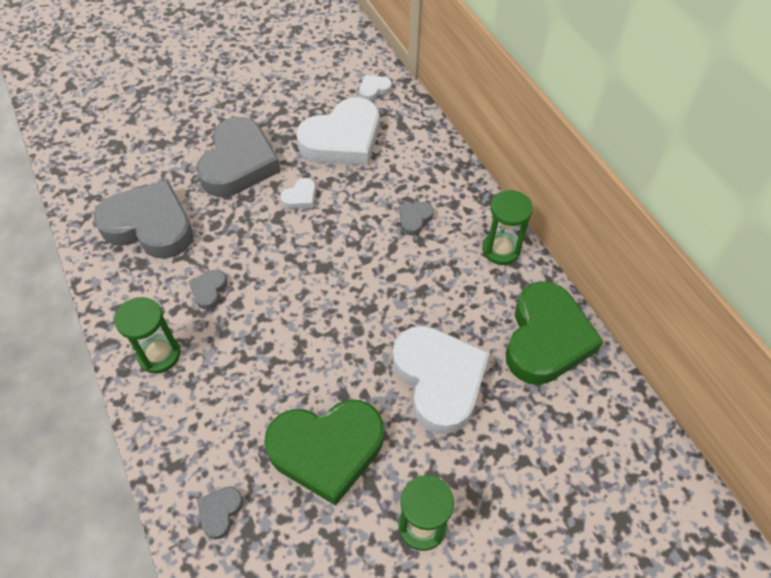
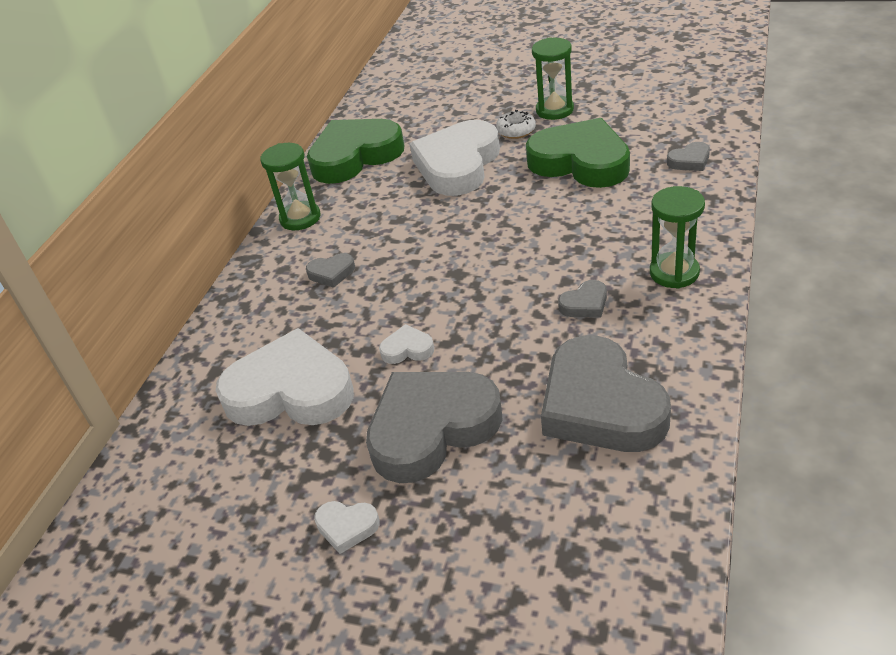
camera: 130 degrees left, 15 degrees down
white heart [359,75,392,101] -> white heart moved to [314,501,380,554]
none -> white donut [496,110,536,139]

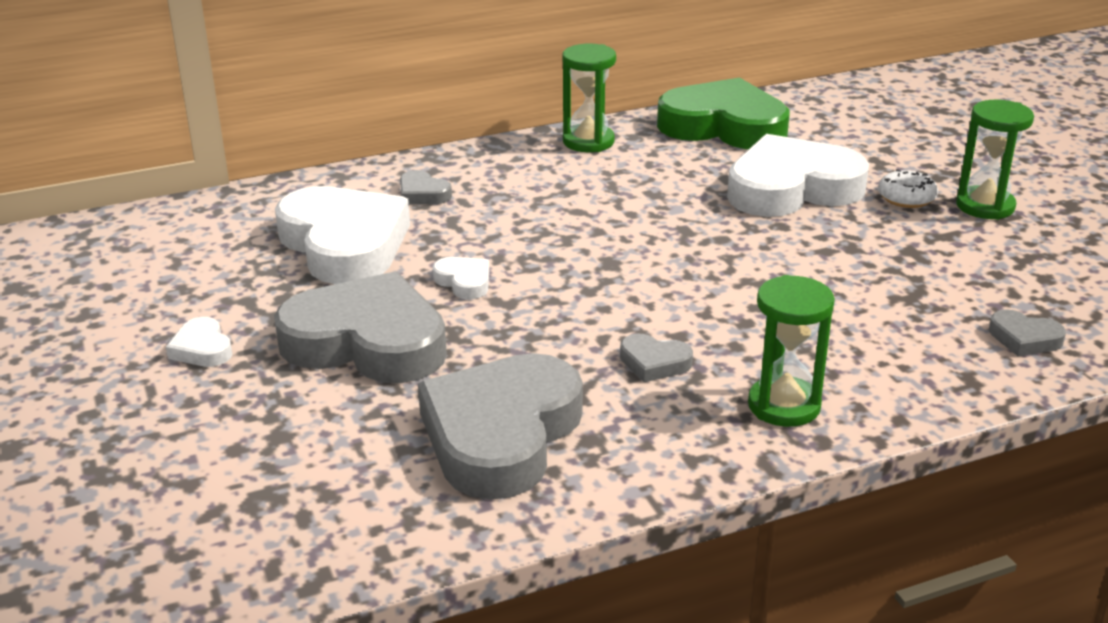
camera: 45 degrees right, 10 degrees down
grey heart [306,253,355,288] -> grey heart moved to [400,170,452,204]
green heart [526,118,630,188] -> none

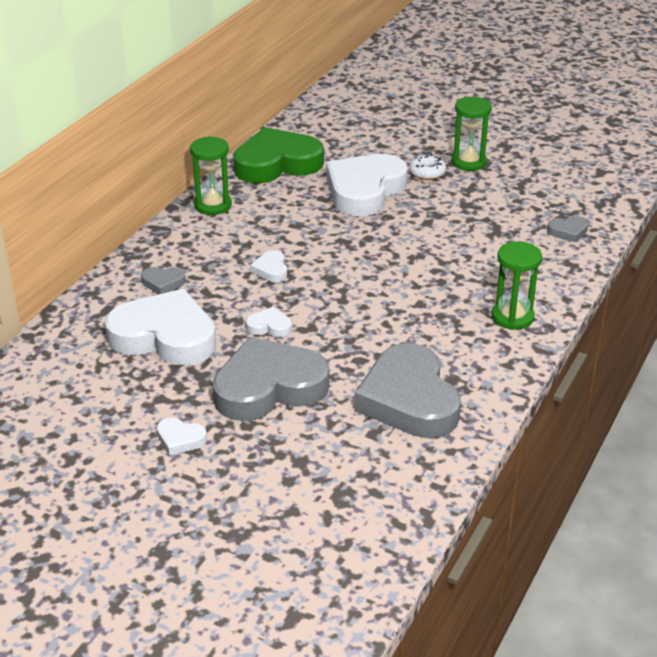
camera: 40 degrees left, 5 degrees up
grey heart [620,333,693,382] -> none
none -> white heart [250,250,287,282]

